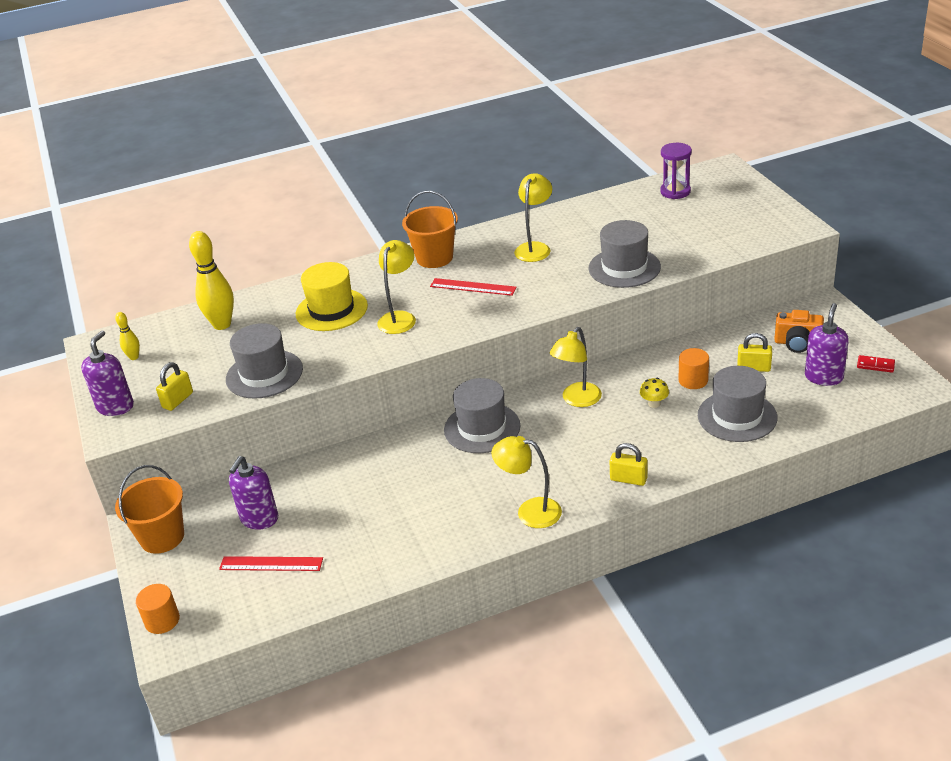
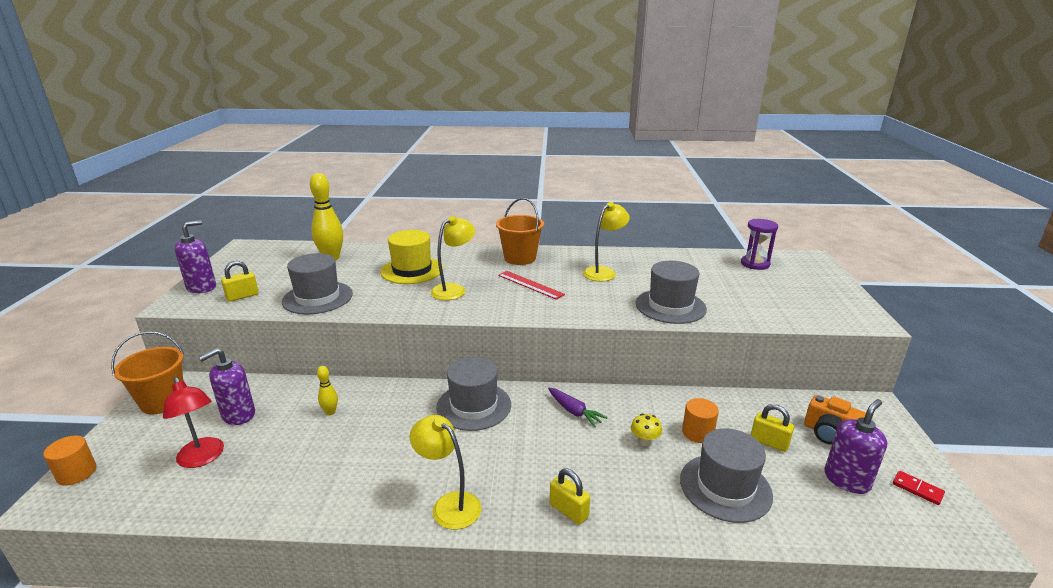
camera: 20 degrees right, 10 degrees down
yellow bowling pin [115,312,140,360] -> yellow bowling pin moved to [317,366,338,415]
red ruler [219,556,323,571] -> red lamp [163,377,224,468]
yellow lamp [550,327,602,407] -> purple carrot [548,388,608,427]

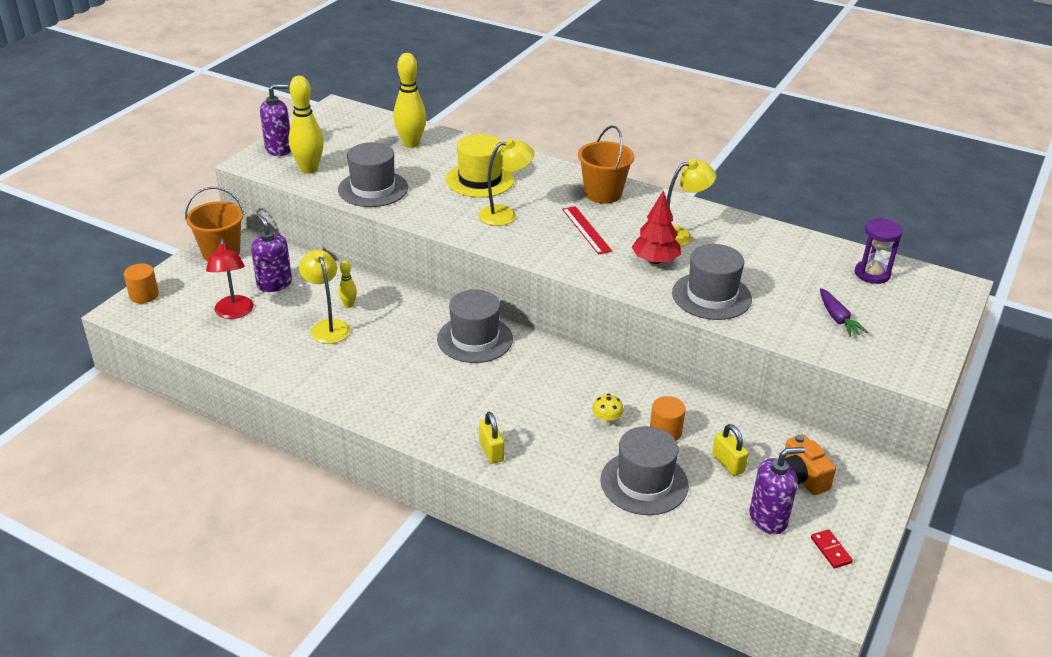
camera: 25 degrees right, 10 degrees up
purple soap dispenser [199,348,255,425] -> purple soap dispenser turned 75 degrees clockwise [251,214,292,292]
yellow padlock [221,261,259,302] -> yellow bowling pin [289,76,324,174]
yellow lamp [410,415,481,530] -> yellow lamp moved to [299,250,350,344]
purple carrot [548,388,608,427] -> purple carrot moved to [820,288,869,337]
none -> red tree [632,191,681,264]

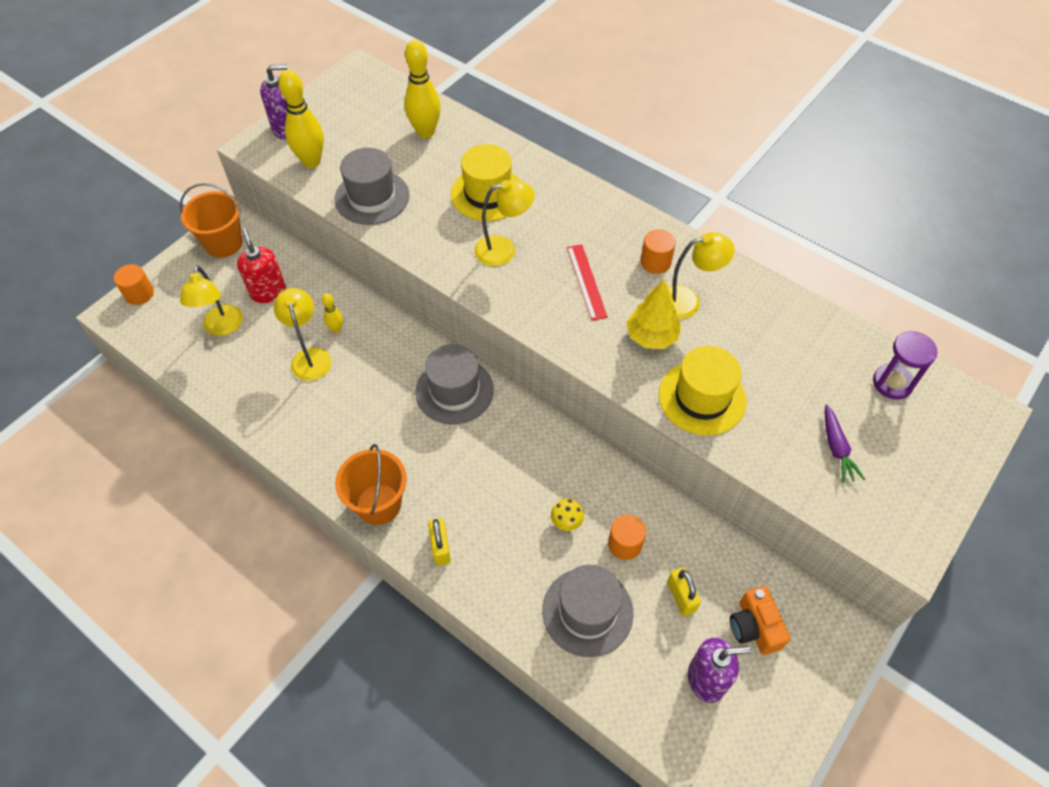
camera: 10 degrees right, 20 degrees up
red lamp [206,239,254,319] -> yellow lamp [180,266,243,336]
purple soap dispenser [251,214,292,292] -> red soap dispenser [237,229,286,303]
orange bucket [578,125,634,204] -> orange bucket moved to [335,444,407,525]
red tree [632,191,681,264] -> yellow tree [626,280,681,349]
grey hat [672,244,752,320] -> yellow hat [659,346,746,436]
red domino [811,529,853,568] -> none
none -> orange cylinder [641,229,676,274]

